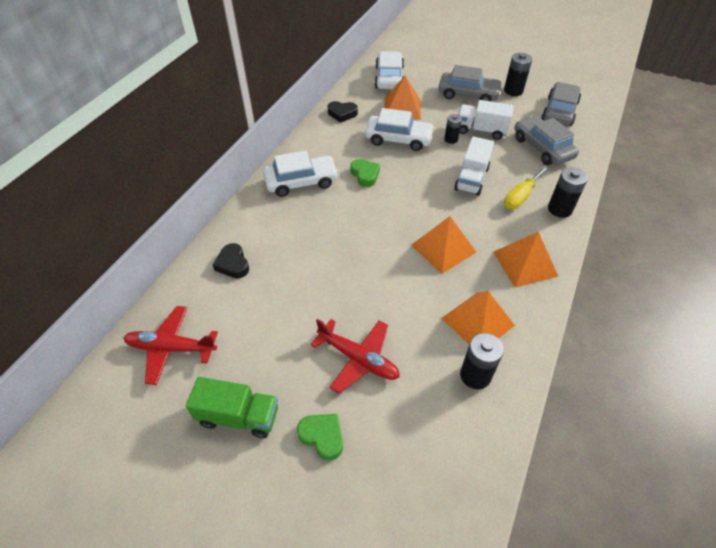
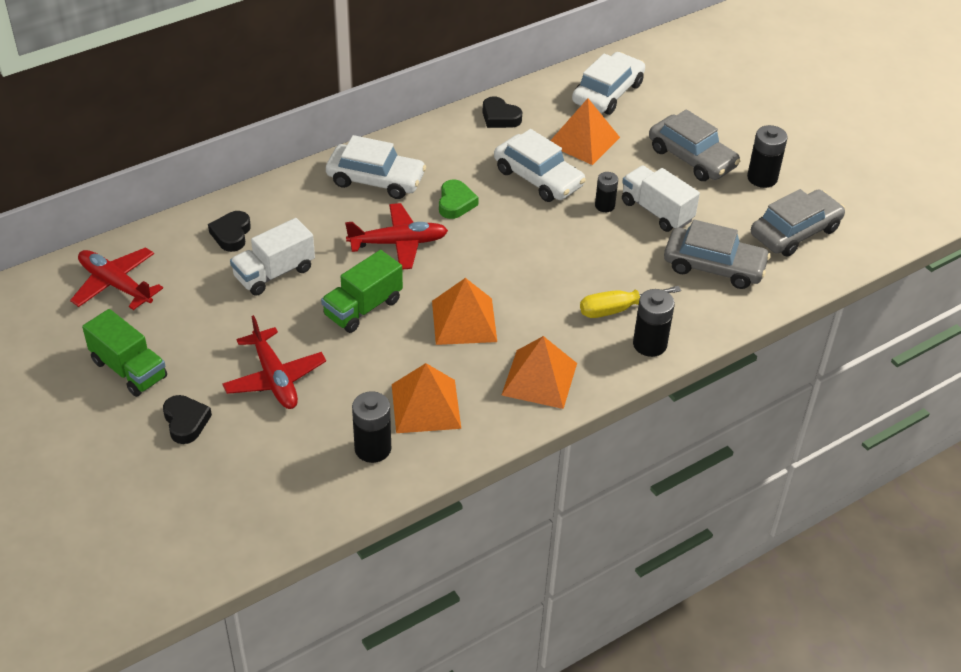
camera: 30 degrees right, 5 degrees down
green heart [297,414,343,460] -> black heart [163,395,212,444]
white truck [454,136,494,196] -> white truck moved to [230,218,315,296]
grey car [515,116,579,165] -> grey car turned 105 degrees clockwise [664,220,771,289]
none -> green truck [321,250,403,333]
none -> red plane [345,203,448,270]

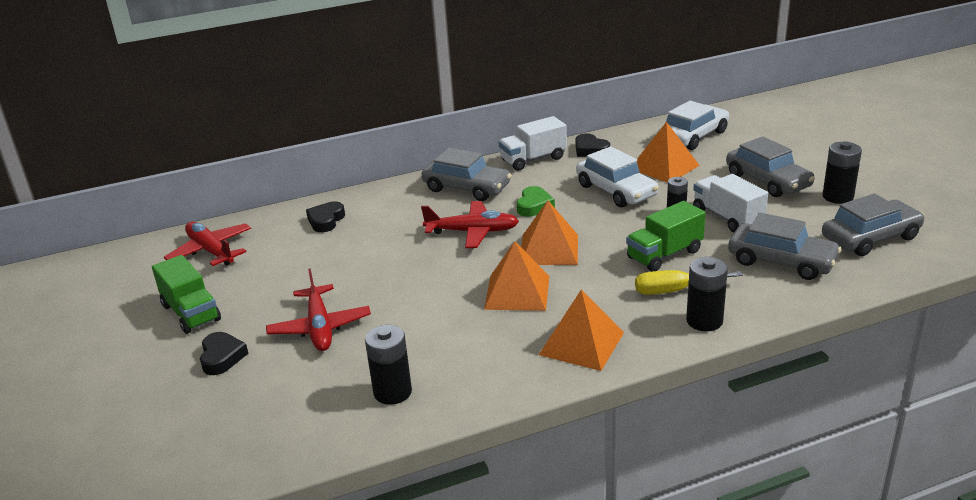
camera: 15 degrees right, 15 degrees down
white truck [230,218,315,296] -> white truck moved to [499,116,567,171]
green truck [321,250,403,333] -> green truck moved to [626,201,706,271]
white car [326,135,426,199] -> grey car [422,148,511,201]
orange pyramid [392,363,461,433] -> orange pyramid moved to [521,201,578,265]

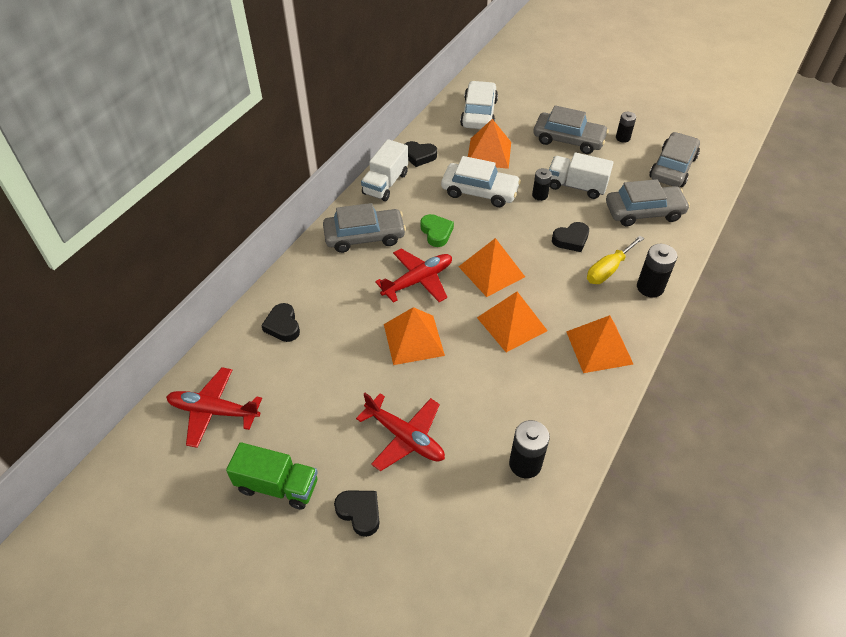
camera: 40 degrees left, 20 degrees up
green truck [626,201,706,271] -> black heart [552,222,589,252]
black battery [823,141,862,204] -> black battery [616,112,636,143], size x0.64
none -> orange pyramid [384,307,445,365]

